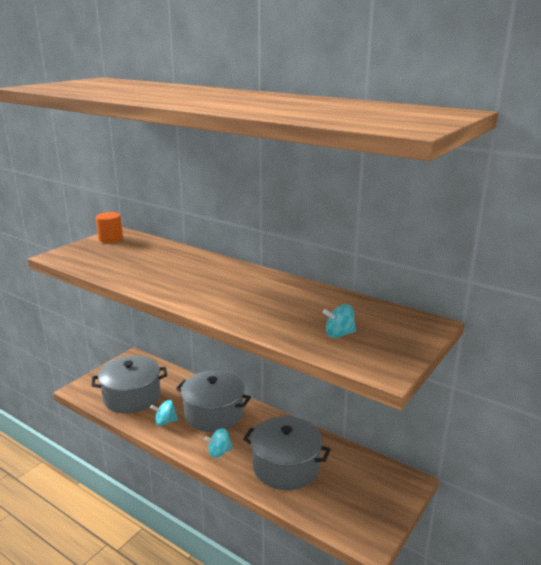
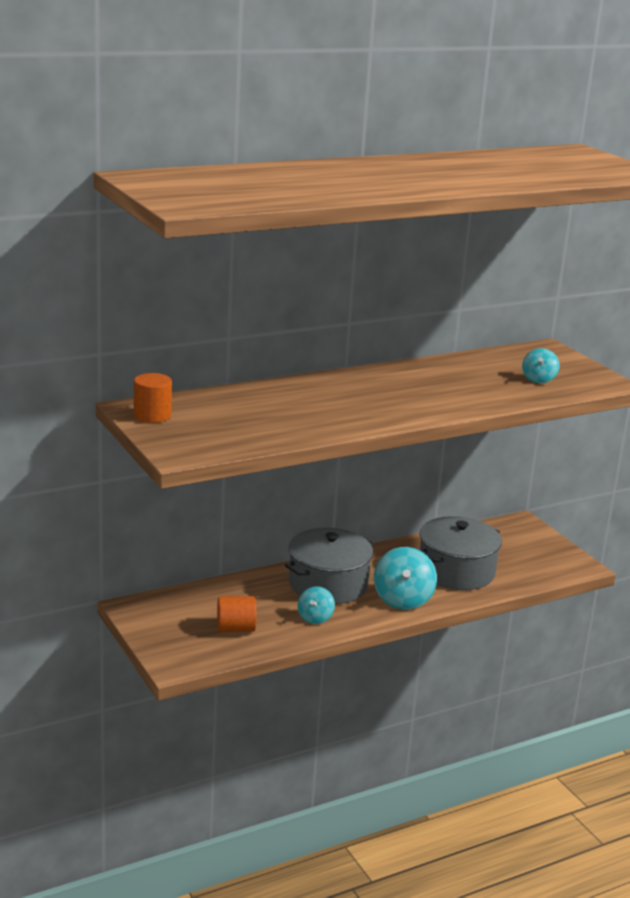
camera: 65 degrees left, 0 degrees up
grey pot [92,356,167,413] -> orange cylinder [217,596,256,632]
turquoise spinning top [205,428,233,458] -> turquoise spinning top [374,547,437,610], size x1.72

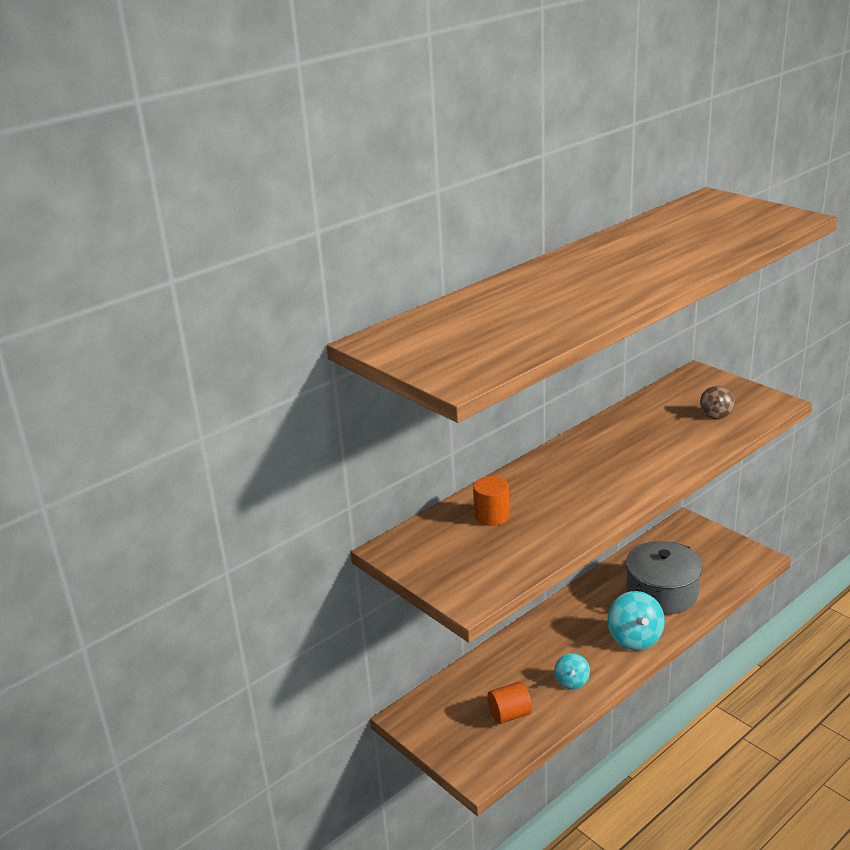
camera: 10 degrees left, 5 degrees up
orange cylinder [134,373,172,423] -> orange cylinder moved to [473,476,509,526]
grey pot [285,528,375,604] -> none
turquoise spinning top [522,348,560,384] -> brown spinning top [700,386,735,420]

